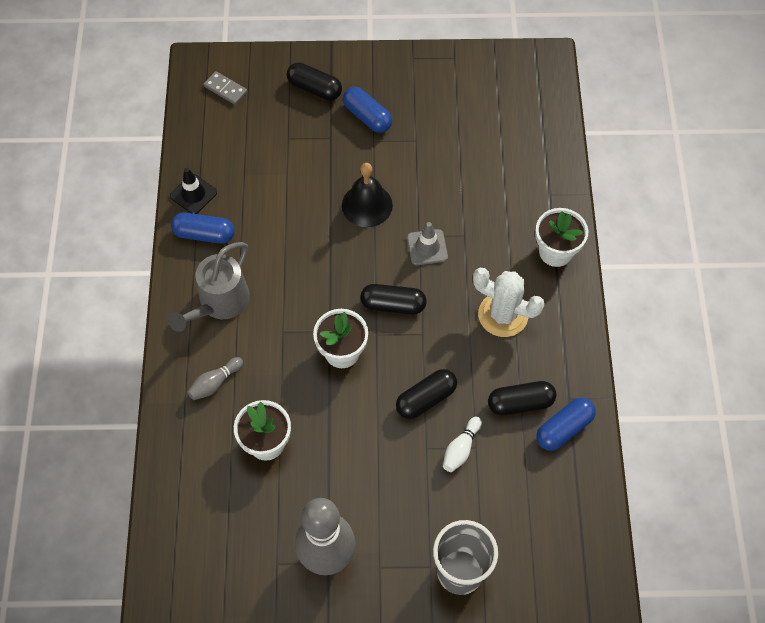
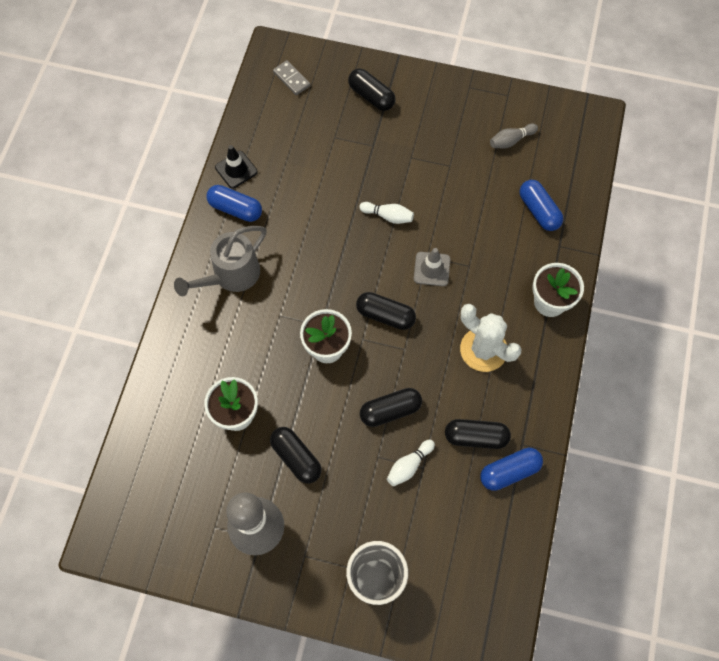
camera: 15 degrees right, 5 degrees up
grey bowling pin [187,357,243,400] -> grey bowling pin moved to [490,124,538,148]
black bell [342,163,393,227] -> white bowling pin [359,202,414,224]
blue capsule [343,87,392,133] -> blue capsule moved to [520,180,563,231]
none -> black capsule [270,427,322,484]

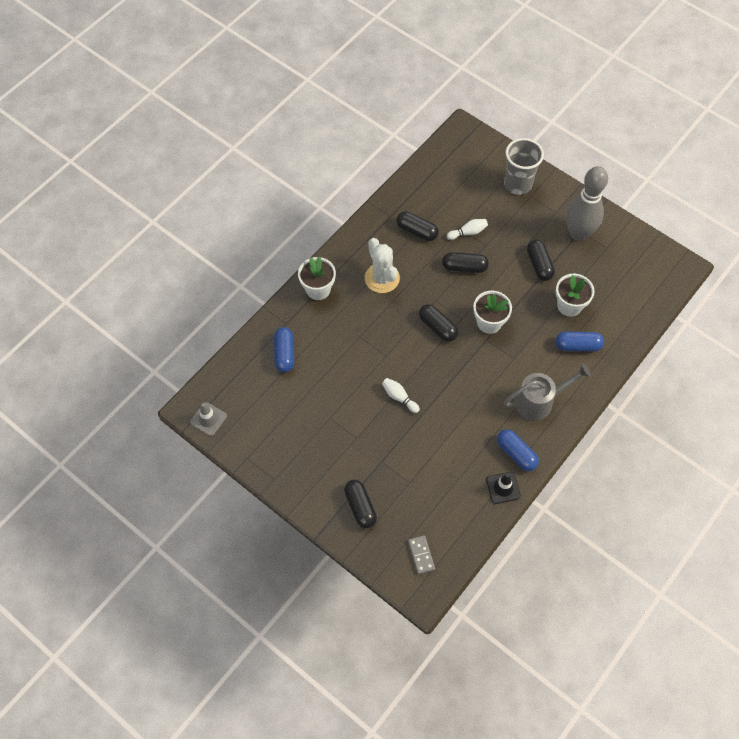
camera: 155 degrees left, 5 degrees down
grey traffic cone [414,248,450,286] -> grey traffic cone moved to [190,402,227,436]
blue capsule [480,448,543,491] -> blue capsule moved to [555,332,604,351]
grey bowling pin [490,124,538,148] -> none

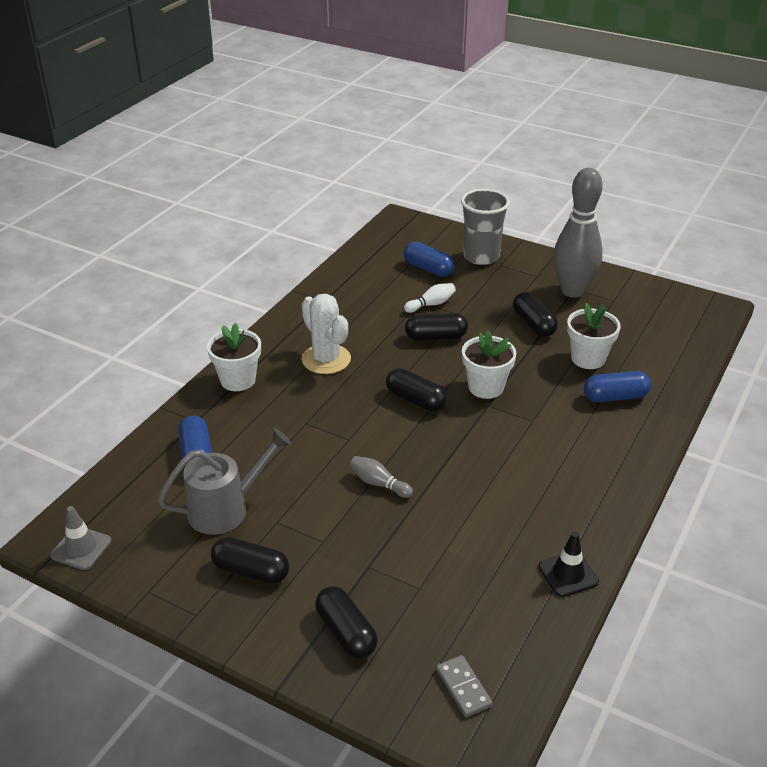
camera: 10 degrees left, 25 degrees down
white bowling pin [382,378,420,413] -> grey bowling pin [350,456,413,498]
black capsule [396,211,439,241] -> black capsule moved to [211,537,289,584]
blue capsule [497,429,539,471] -> blue capsule moved to [404,242,455,277]
grey watering can [504,364,591,421] -> grey watering can moved to [158,428,291,535]

